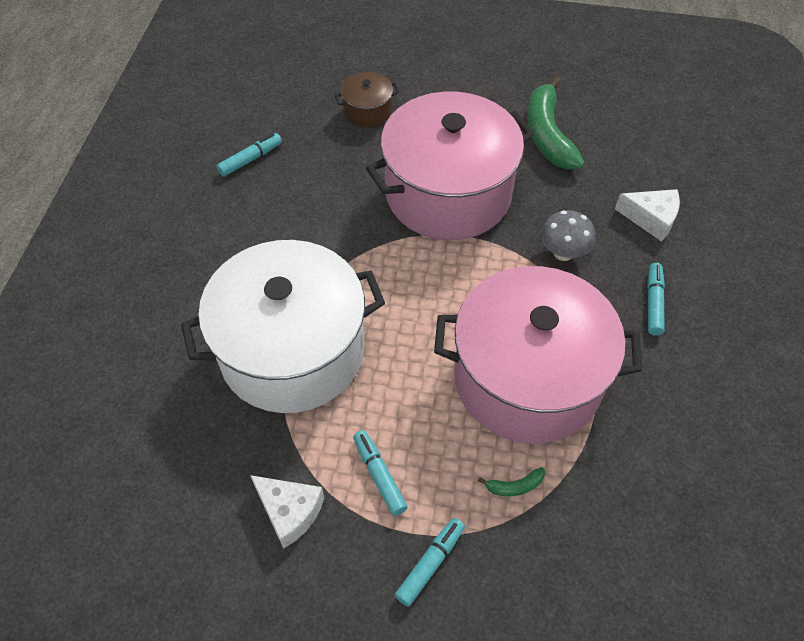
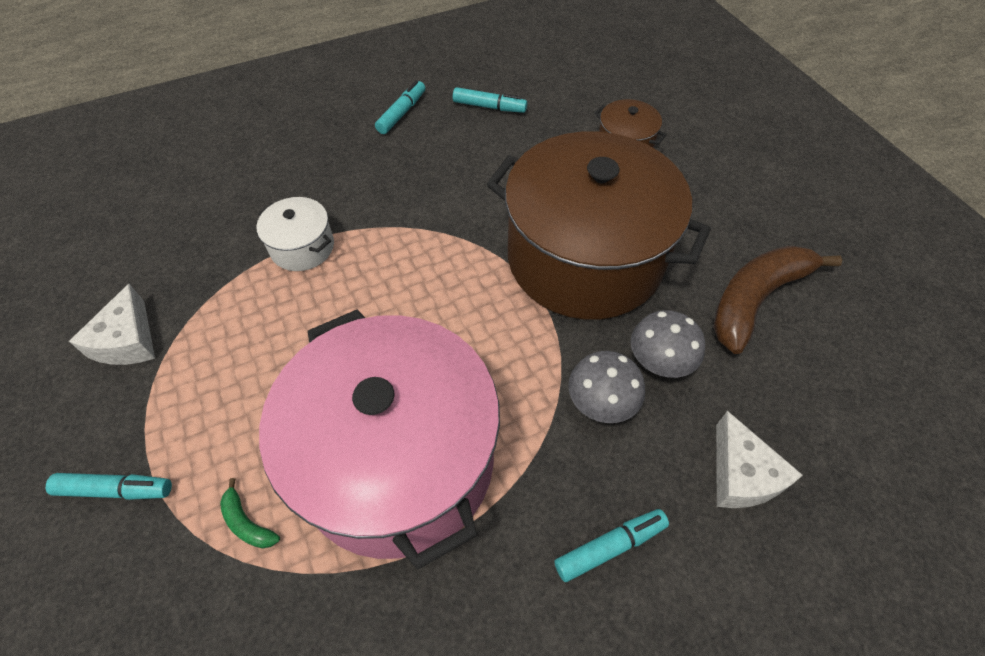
camera: 55 degrees right, 0 degrees up
white pot [181,240,385,413] -> white pot [256,197,334,271], size x0.42
turquoise marker [353,430,408,516] -> turquoise marker moved to [375,80,425,134]
pink pot [366,92,534,240] -> brown pot [487,131,711,320]
green banana [527,76,585,170] -> brown banana [713,245,842,354]
none -> grey mushroom [631,310,705,378]

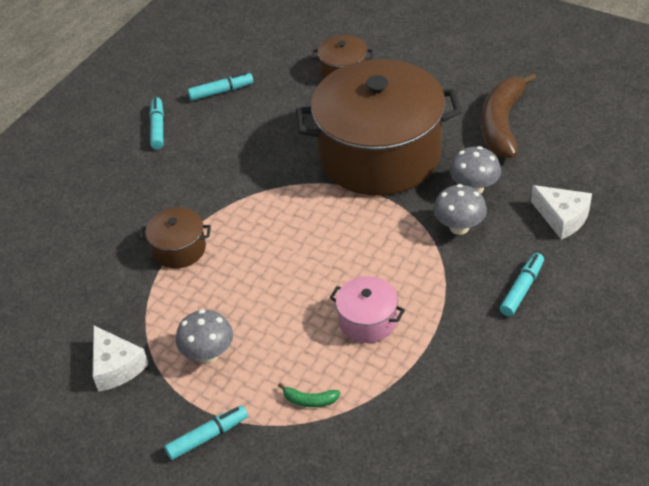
camera: 30 degrees left, 10 degrees down
white pot [256,197,334,271] -> brown pot [139,207,211,268]
pink pot [259,309,500,570] -> pink pot [330,276,405,343], size x0.42
none -> grey mushroom [176,309,233,363]

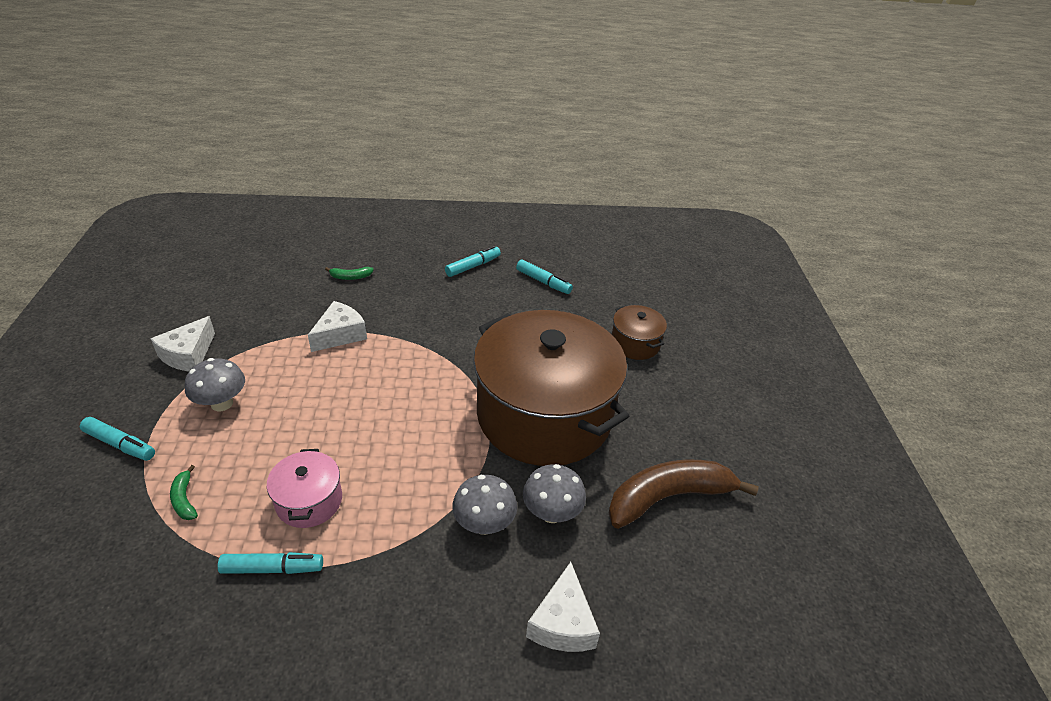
camera: 50 degrees right, 5 degrees down
brown pot [139,207,211,268] -> white cheese [308,301,367,352]
turquoise marker [500,253,544,316] -> turquoise marker moved to [218,552,323,574]
none -> green banana [325,267,374,280]

